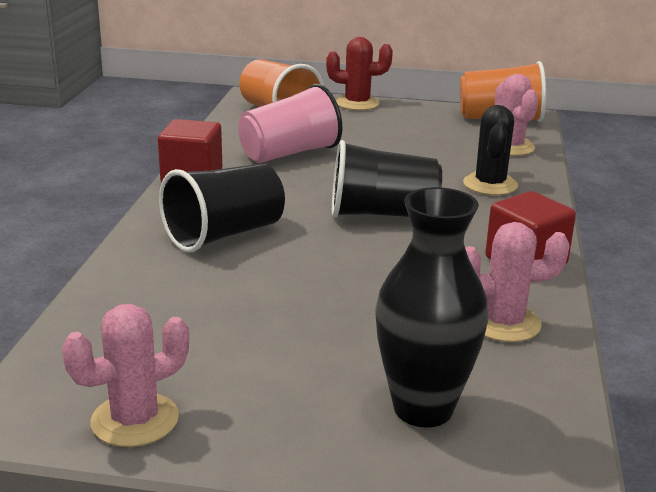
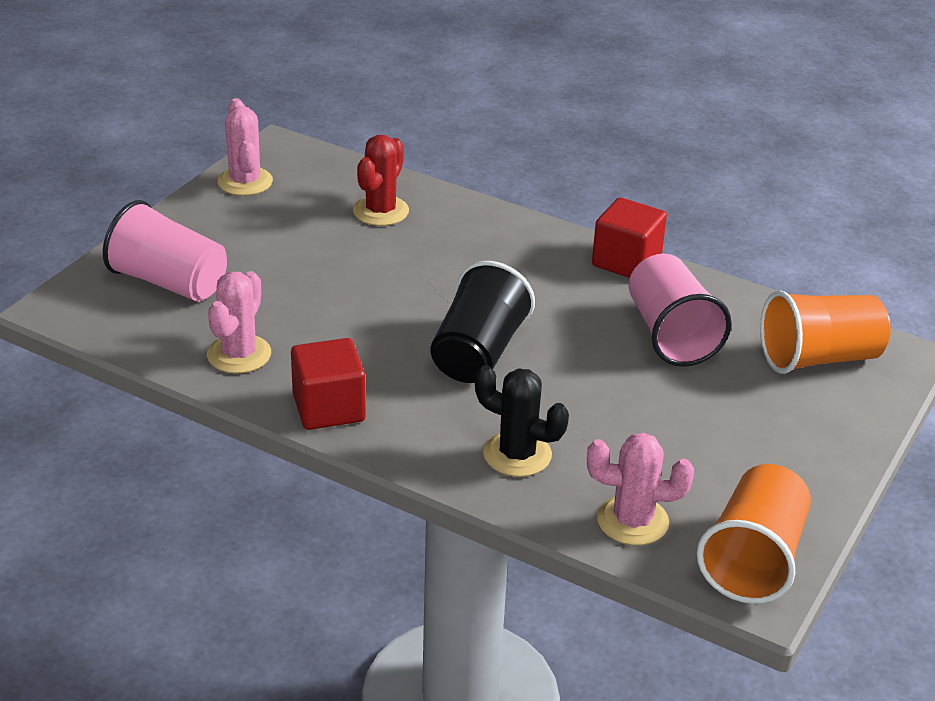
camera: 110 degrees right, 10 degrees up
black cup [159,164,285,253] -> none
red cactus [326,37,393,110] -> red cactus moved to [353,135,409,226]
black vase [375,187,488,427] -> pink cup [103,200,227,302]

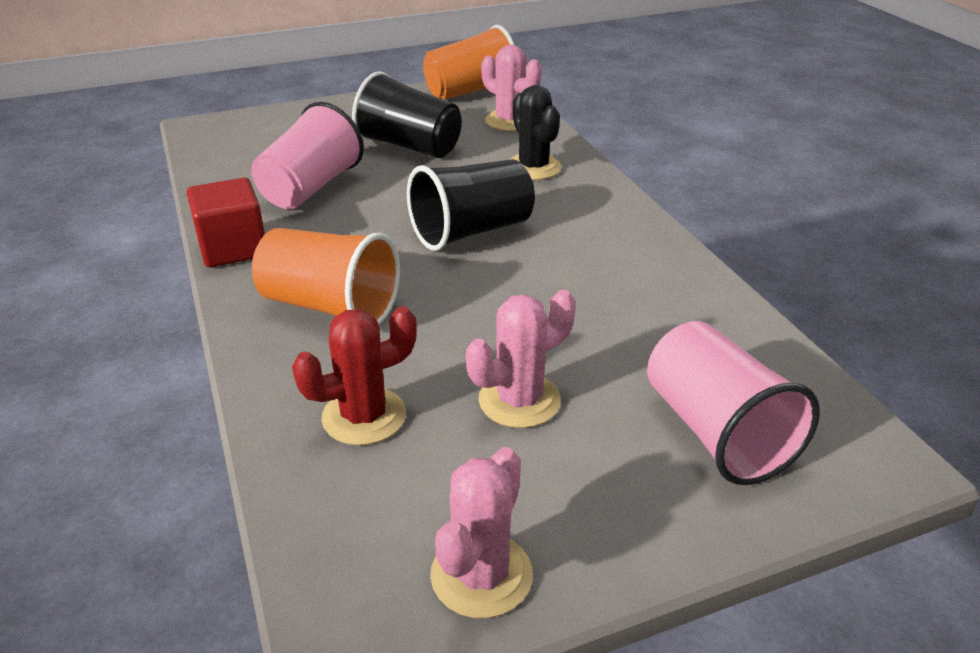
camera: 140 degrees left, 0 degrees up
pink cactus [207,271,271,373] -> pink cactus moved to [466,290,575,428]
red cube [291,338,366,430] -> none
orange cup [760,290,891,374] -> orange cup moved to [252,228,400,325]
none -> black cup [352,71,462,158]

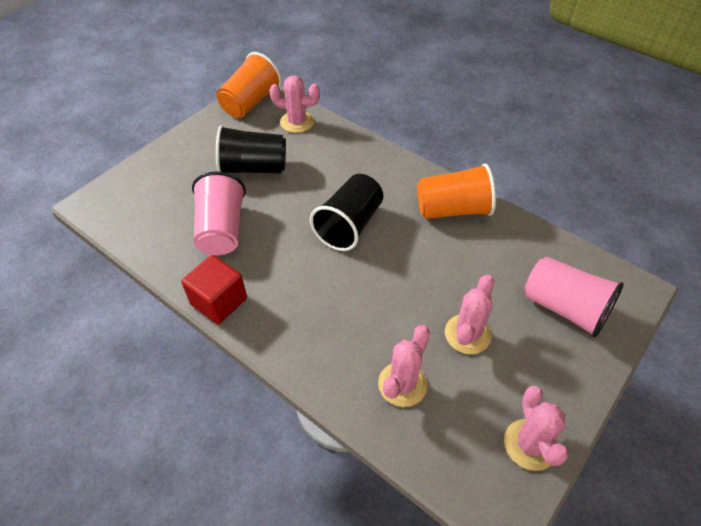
camera: 30 degrees left, 15 degrees up
orange cup [252,228,400,325] -> orange cup moved to [417,163,496,219]
red cactus [292,306,417,445] -> pink cactus [378,325,430,407]
black cactus [510,85,561,180] -> none

